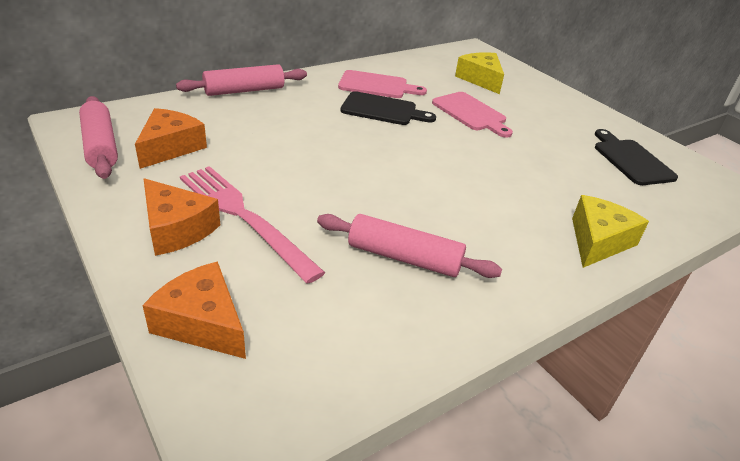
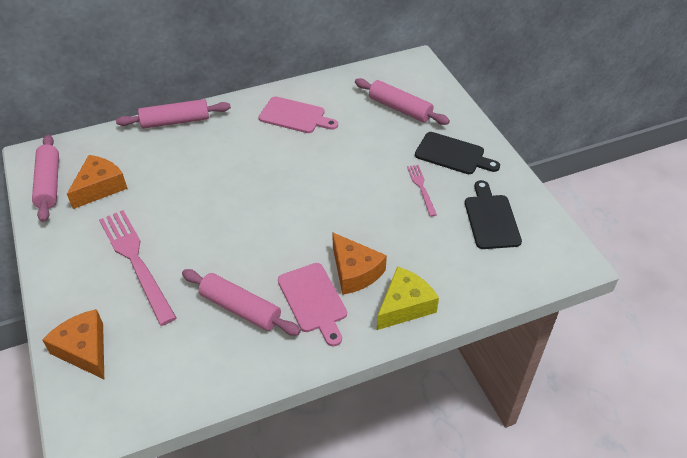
camera: 15 degrees right, 10 degrees up
orange cheese [144,178,220,256] -> orange cheese moved to [332,232,387,295]
black cutting board [340,91,436,125] -> black cutting board moved to [415,132,500,174]
pink cutting board [432,92,513,138] -> pink cutting board moved to [278,263,347,346]
yellow cheese [455,52,504,94] -> pink rolling pin [355,78,450,125]
none -> pink fork [407,165,437,217]

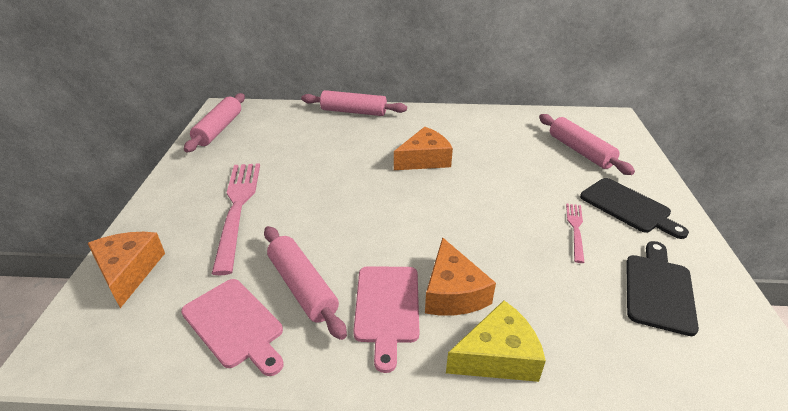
camera: 25 degrees right, 10 degrees down
orange cheese [67,155,128,209] -> orange cheese moved to [394,127,453,170]
pink cutting board [259,96,338,133] -> pink cutting board moved to [181,279,283,376]

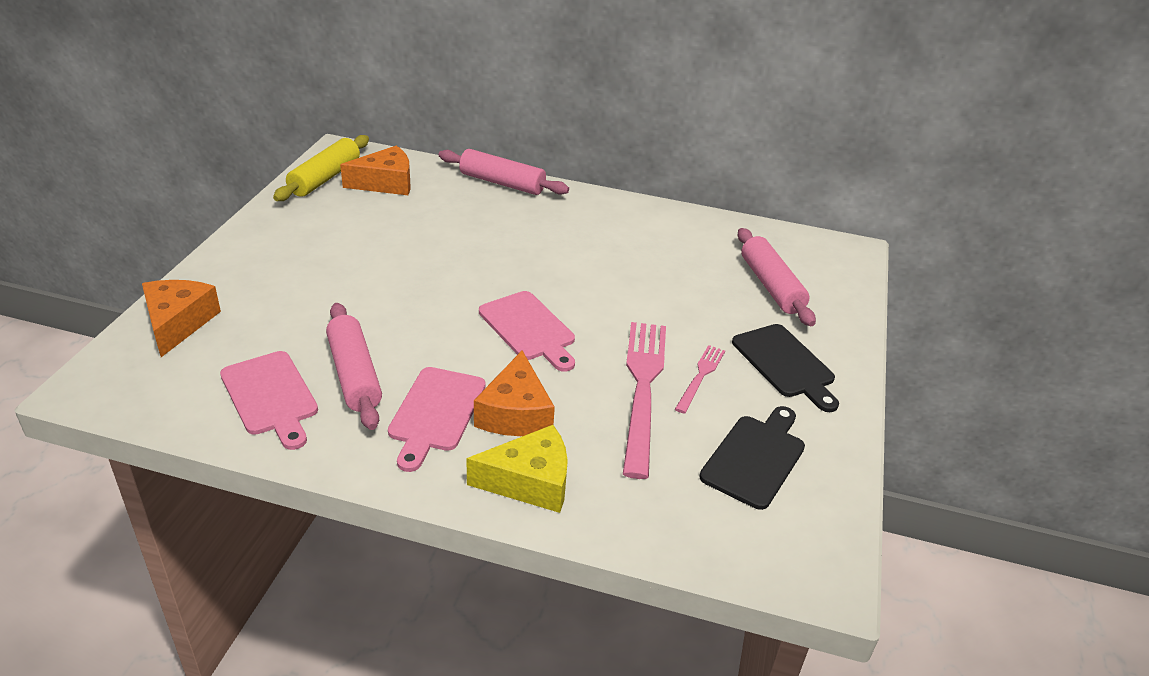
camera: 10 degrees right, 0 degrees up
pink rolling pin [184,93,245,152] -> yellow rolling pin [273,135,369,201]
pink fork [212,163,260,275] -> pink fork moved to [623,322,666,479]
orange cheese [394,127,453,170] -> orange cheese moved to [340,146,410,195]
none -> pink cutting board [479,291,575,372]

